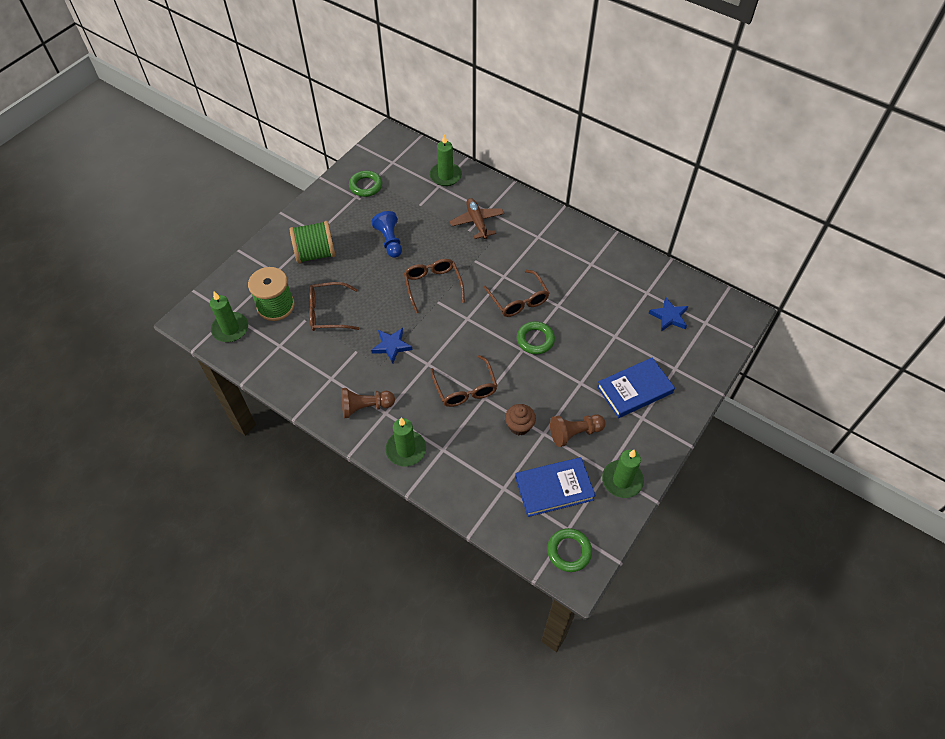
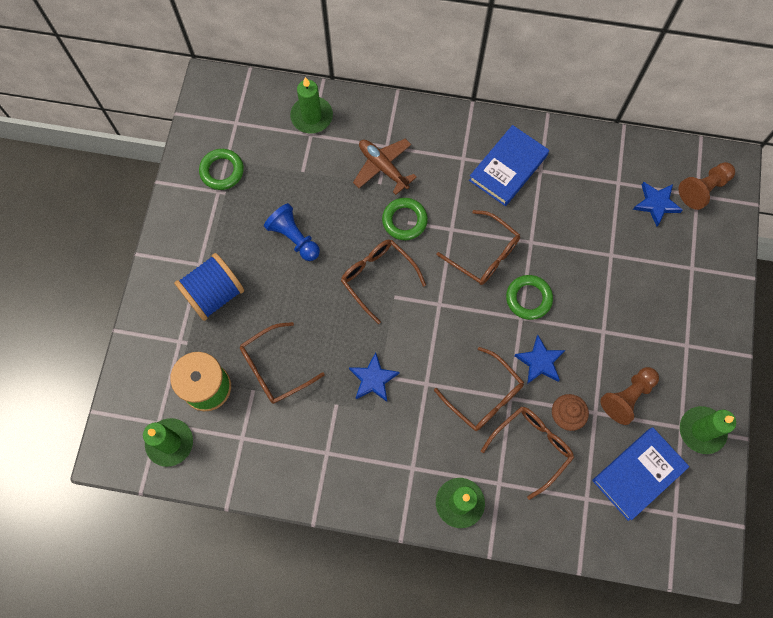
camera: 25 degrees left, 15 degrees up
green spool [290,221,335,264] -> blue spool [174,253,244,321]
brown pawn [341,388,395,418] -> brown pawn moved to [678,162,735,210]
green ring [547,528,592,572] -> green ring moved to [382,198,428,240]
blue book [597,357,675,418] -> blue book moved to [469,125,549,206]
none -> brown glasses [481,406,574,500]
none -> blue star [514,335,565,384]

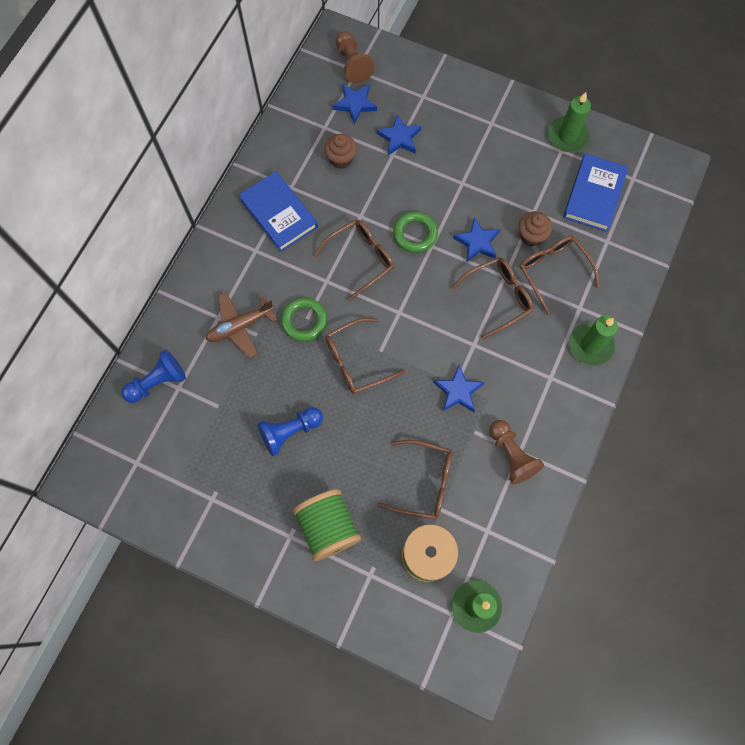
camera: 75 degrees left, 0 degrees up
blue spool [174,253,244,321] -> green spool [293,489,361,561]
green ring [199,149,244,190] -> none
brown glasses [240,322,325,404] -> brown glasses turned 60 degrees counterclockwise [378,440,452,520]
green candle [290,77,333,133] -> blue pawn [121,349,186,403]
blue book [592,427,689,521] -> blue book turned 45 degrees clockwise [563,153,629,232]
brown pawn [600,367,659,425] -> brown pawn moved to [489,420,544,485]
none -> brown cupcake [324,134,357,169]
none -> blue star [376,114,421,155]

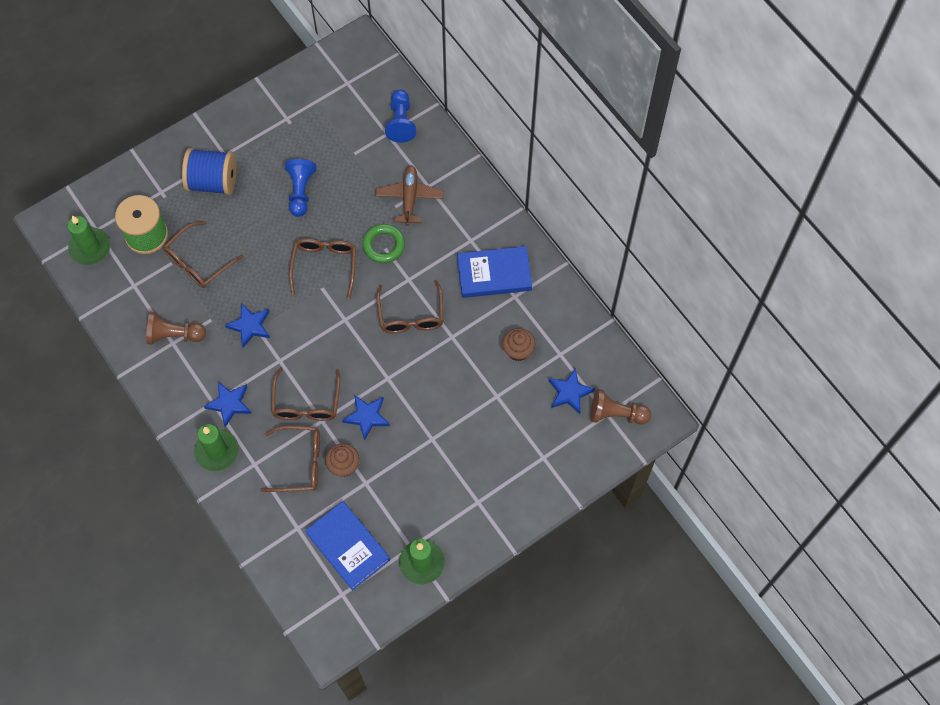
camera: 120 degrees right, 5 degrees down
green spool [293,489,361,561] -> blue spool [182,148,236,195]
blue star [376,114,421,155] -> blue star moved to [204,382,252,427]
green ring [393,211,438,253] -> none

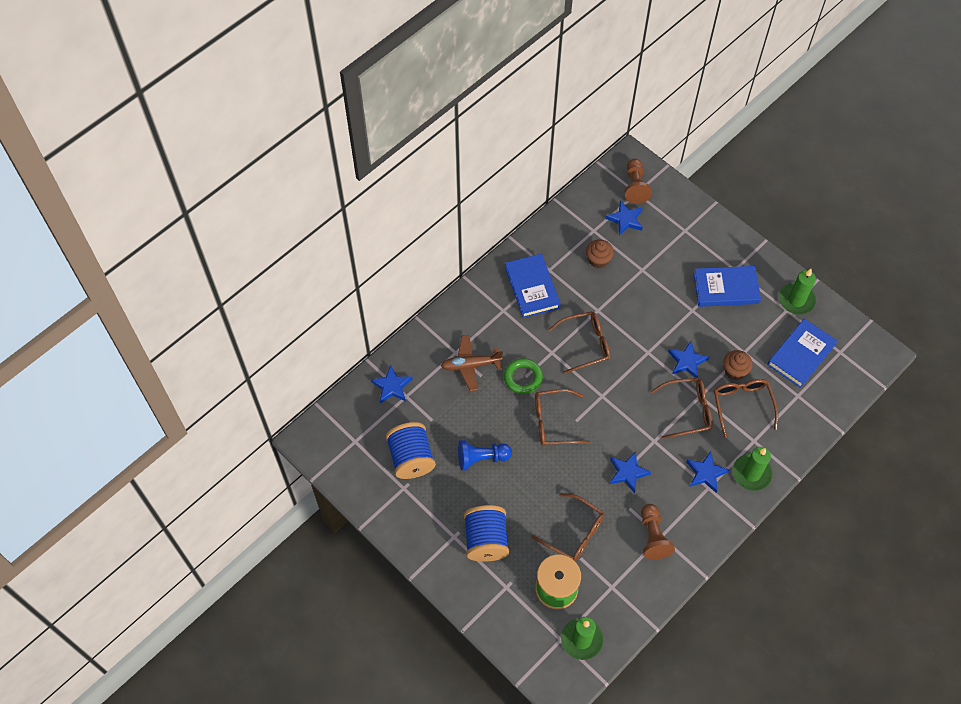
camera: 100 degrees left, 5 degrees down
blue pawn [385,89,416,143] -> blue star [371,365,412,403]
none -> blue spool [385,422,436,479]
none -> blue book [693,266,761,307]

